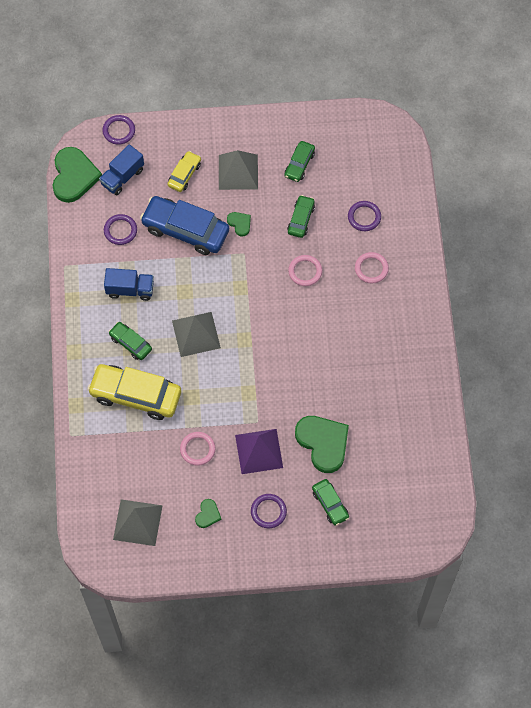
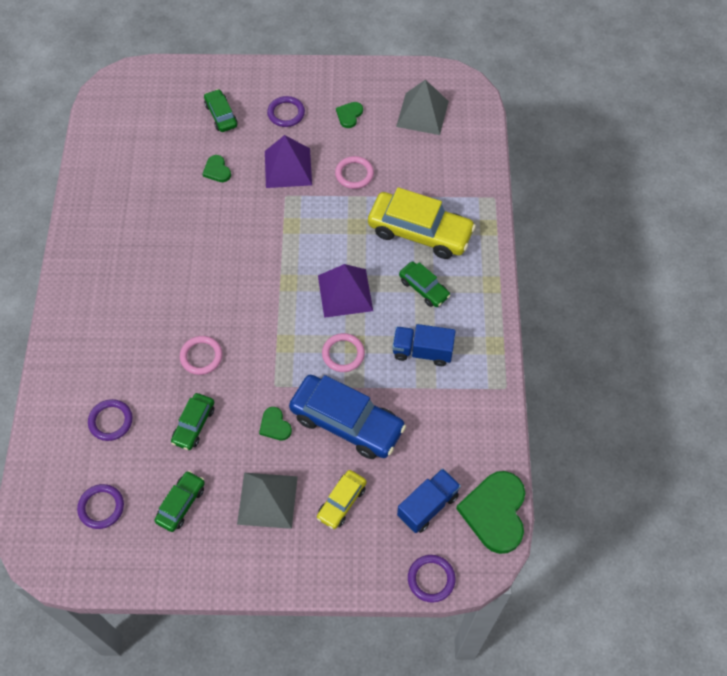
camera: 175 degrees left, 5 degrees down
purple ring [104,214,137,245] -> purple ring moved to [77,484,124,529]
grey pyramid [172,312,221,357] -> purple pyramid [318,264,373,318]
green heart [295,416,349,473] -> green heart [202,155,231,182], size x0.47
pink ring [355,252,389,283] -> pink ring moved to [322,333,365,372]

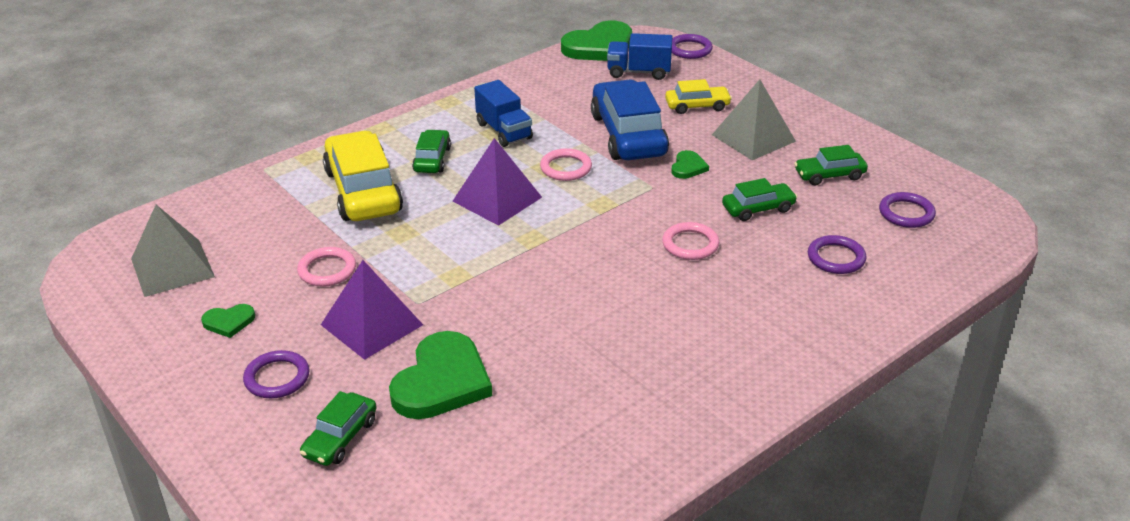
camera: 130 degrees left, 25 degrees down
green heart [202,155,231,182] -> green heart [389,331,492,419], size x2.11

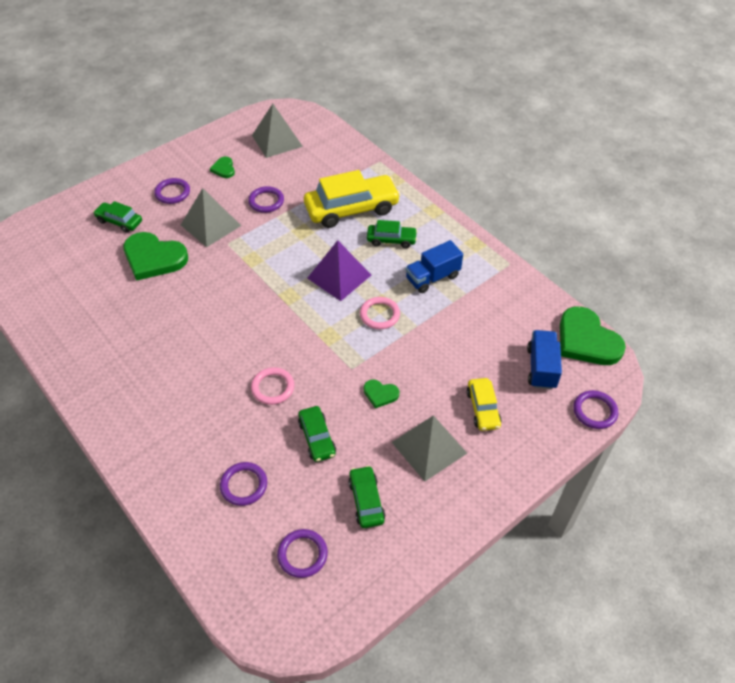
camera: 90 degrees right, 15 degrees up
pink ring [297,247,356,287] -> purple ring [248,186,284,213]
purple pyramid [321,260,423,360] -> grey pyramid [181,188,241,247]
blue car [591,80,669,160] -> none

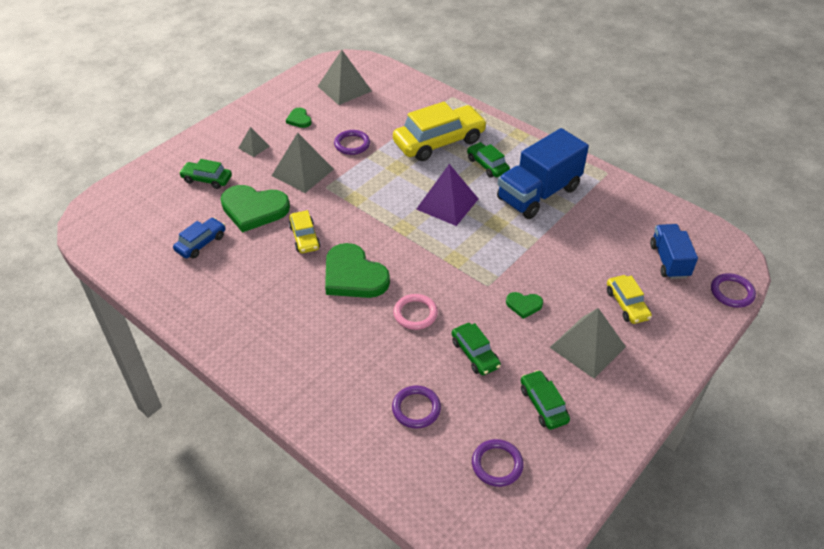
camera: 10 degrees left, 5 degrees down
purple ring [154,178,190,204] -> grey pyramid [239,127,270,157]
pink ring [360,297,400,329] -> none
green car [367,220,418,248] -> green car turned 120 degrees counterclockwise [467,142,510,178]
blue truck [405,240,463,293] -> blue truck [497,128,589,219], size x1.66
green heart [560,306,626,365] -> green heart moved to [325,243,390,298]
none -> blue car [173,218,225,258]
none -> yellow car [289,210,320,253]

